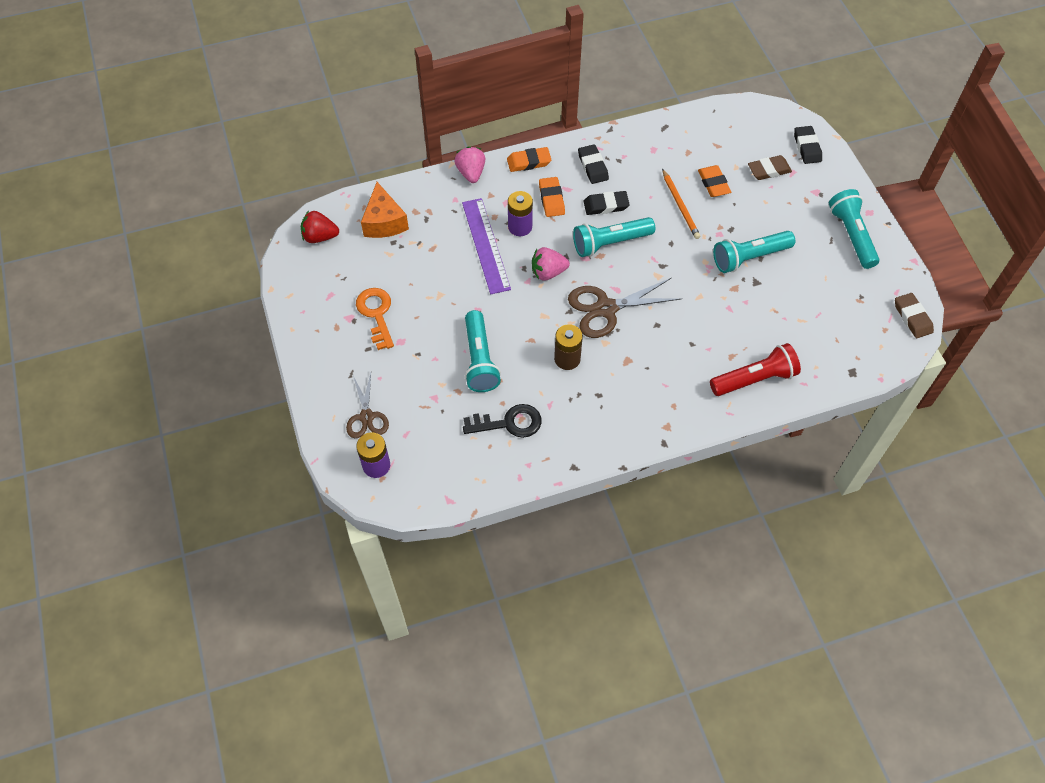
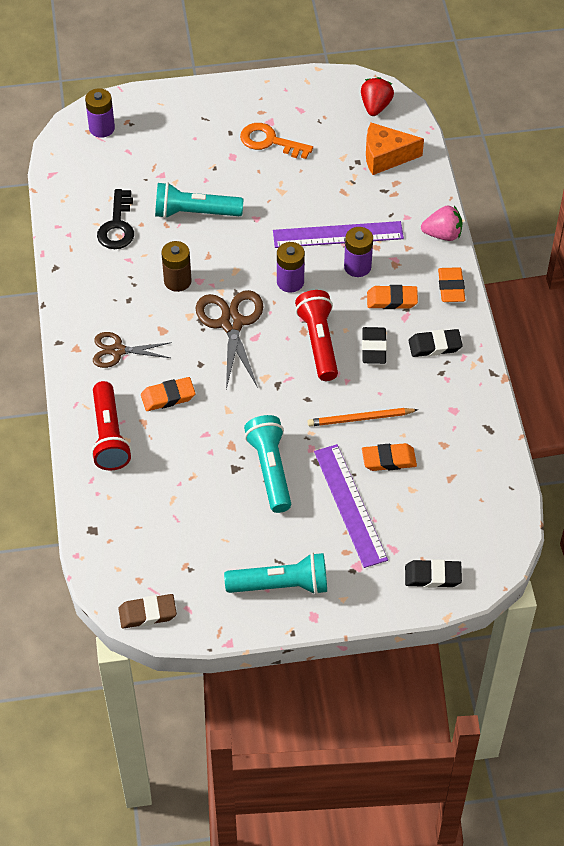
camera: 100 degrees right, 5 degrees down
brown scissors [346,373,389,438] -> brown scissors moved to [93,332,172,368]
orange key [356,288,394,350] -> orange key turned 150 degrees counterclockwise [240,123,313,159]
pink strawberry [532,247,570,281] -> purple battery [277,242,305,292]
turquoise flashlight [573,217,655,257] -> red flashlight [295,290,338,381]
brown eraser [748,155,792,180] -> none
none -> orange eraser [141,377,195,411]
none -> purple ruler [314,444,388,568]

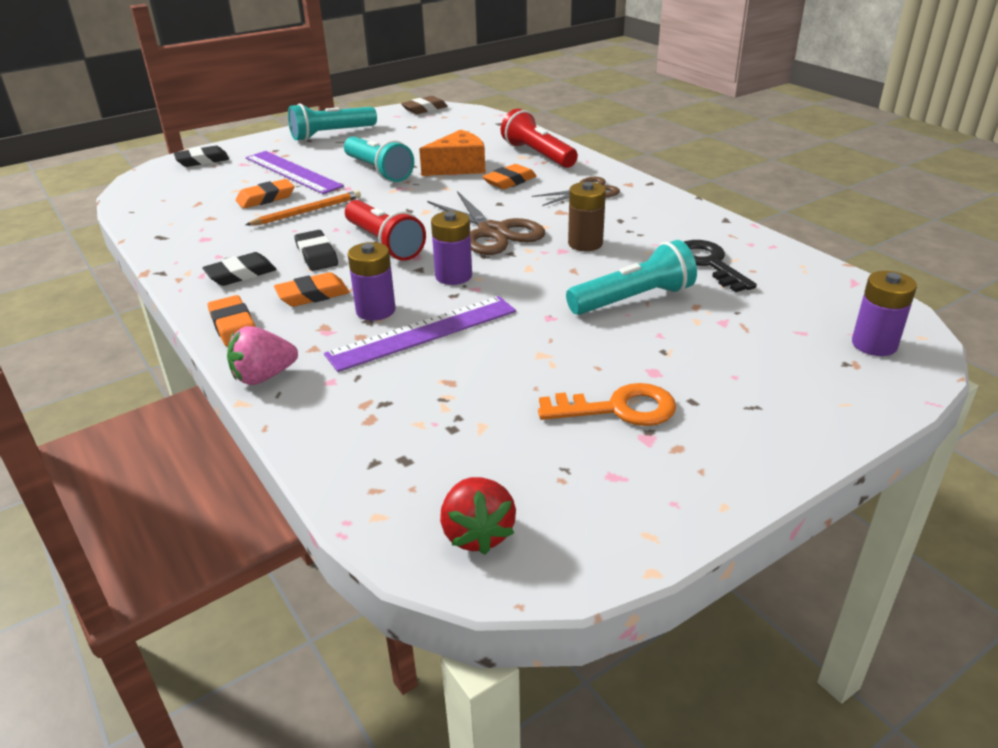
camera: 155 degrees right, 20 degrees down
orange cheese [366,123,424,175] -> orange cheese moved to [419,130,485,176]

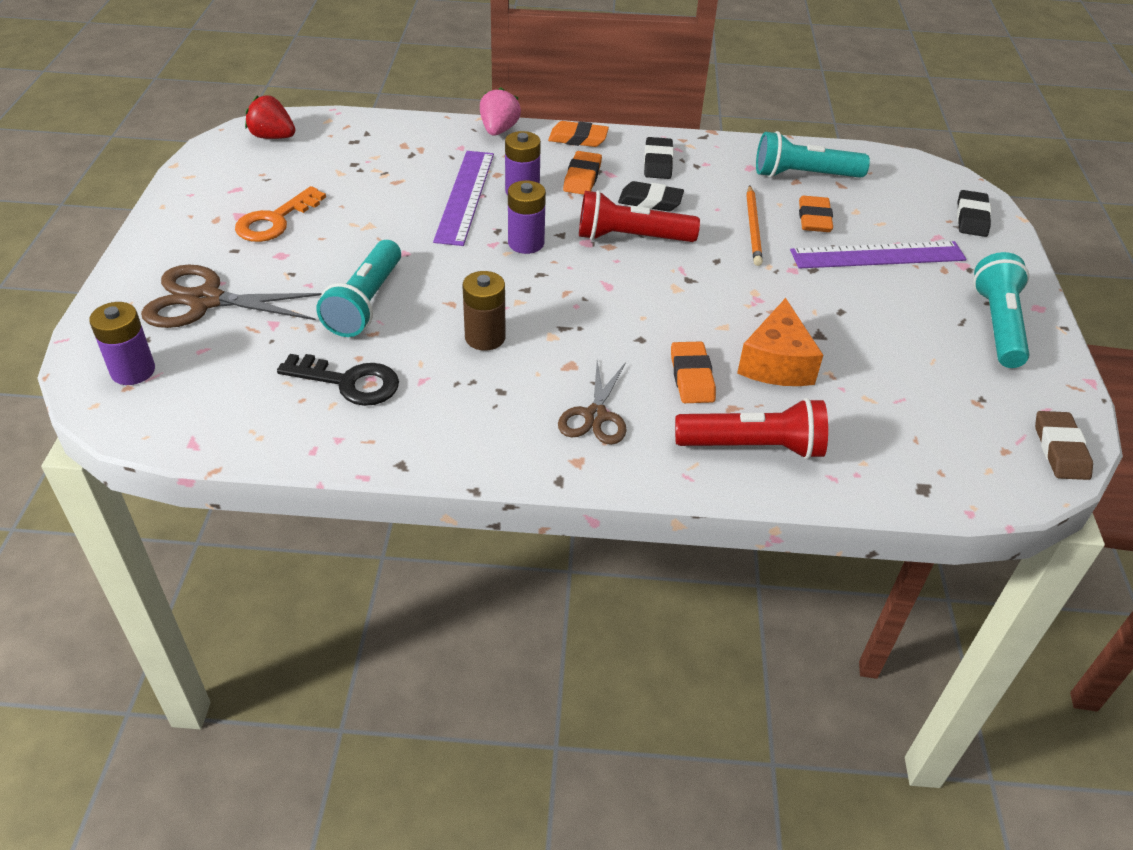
camera: 125 degrees right, 10 degrees up
turquoise flashlight [344,136,414,182] -> turquoise flashlight moved to [756,131,870,178]
brown scissors [427,191,545,255] -> brown scissors moved to [141,265,322,328]

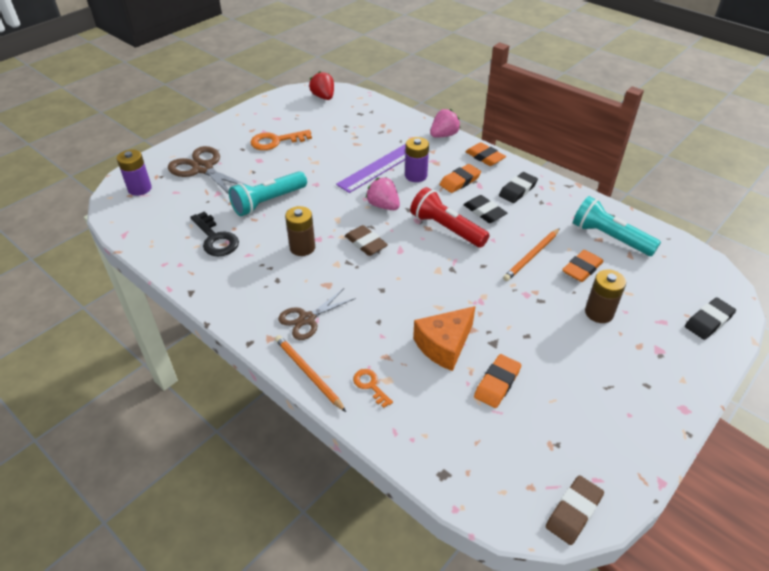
camera: 40 degrees right, 0 degrees up
purple battery [508,181,546,254] -> pink strawberry [366,177,400,210]
orange eraser [671,341,716,403] -> orange eraser moved to [474,354,521,408]
red flashlight [675,398,828,459] -> orange key [353,369,393,408]
purple ruler [790,241,967,269] -> brown battery [585,269,626,323]
turquoise flashlight [973,252,1029,368] -> none
none -> orange pencil [275,335,346,412]
none -> brown eraser [345,225,388,256]

